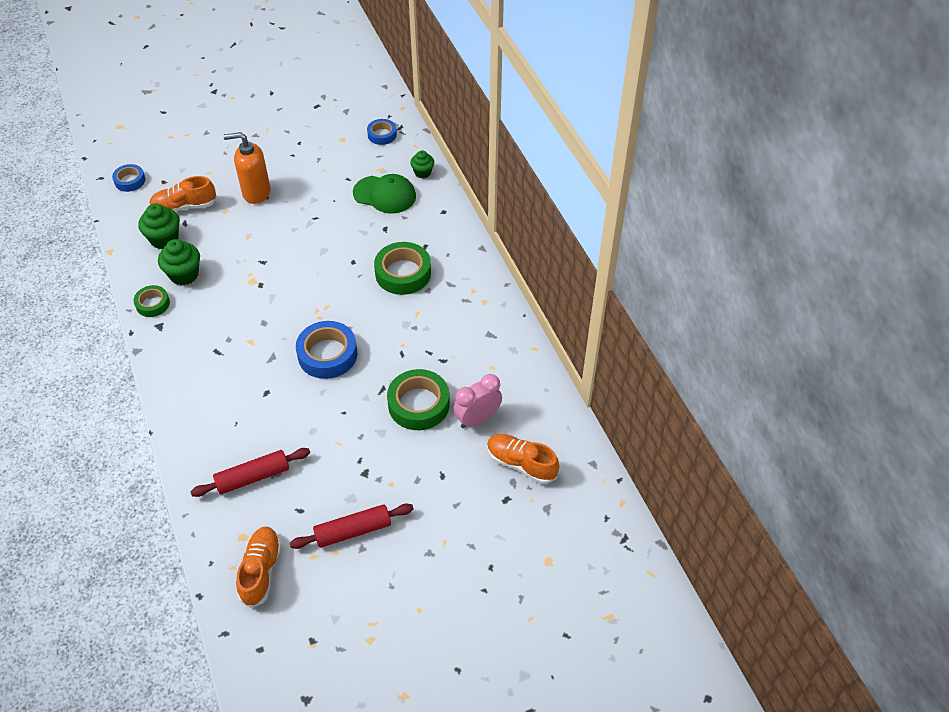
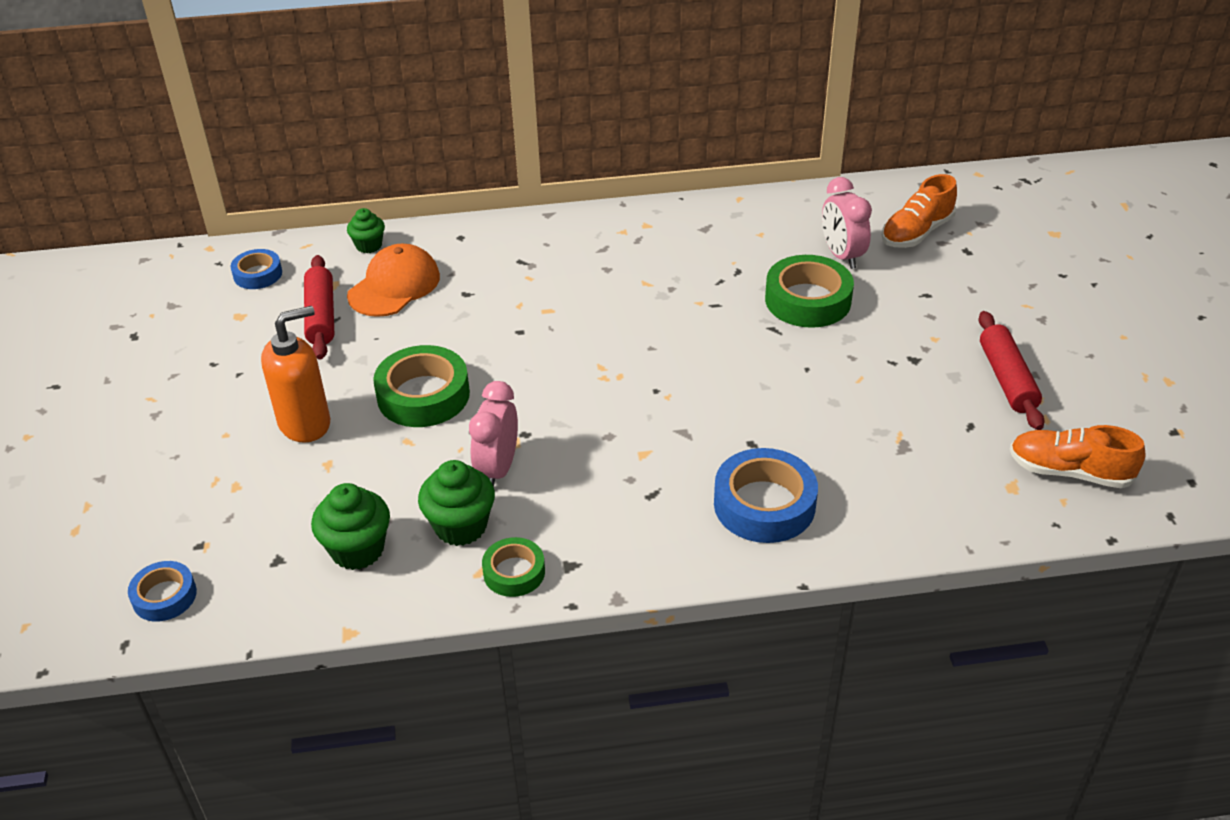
camera: 75 degrees left, 10 degrees down
orange shoe [149,176,217,211] -> none
red rolling pin [191,448,310,497] -> red rolling pin moved to [304,255,335,360]
orange soap dispenser [223,132,270,204] -> orange soap dispenser turned 135 degrees counterclockwise [261,306,330,443]
blue tape [296,321,357,379] -> blue tape moved to [714,448,818,543]
green cap [353,174,416,214] -> orange cap [347,244,440,317]
green tape [374,242,431,295] -> green tape moved to [373,345,470,427]
none -> pink clock [469,381,518,487]

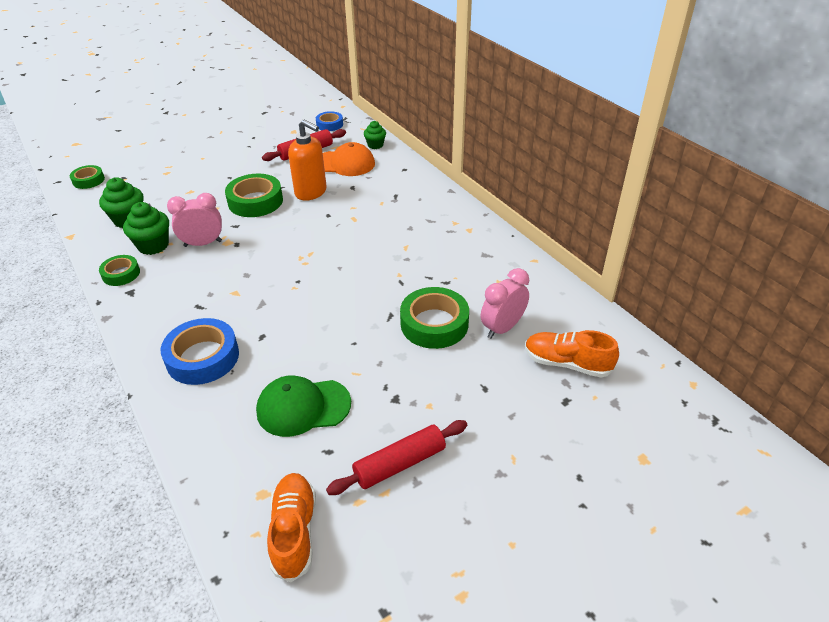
camera: 65 degrees right, 0 degrees up
blue tape [128,561,197,622] -> green tape [70,165,105,189]
orange soap dispenser [261,306,330,443] -> orange soap dispenser moved to [288,119,326,201]
none -> green cap [256,375,351,437]

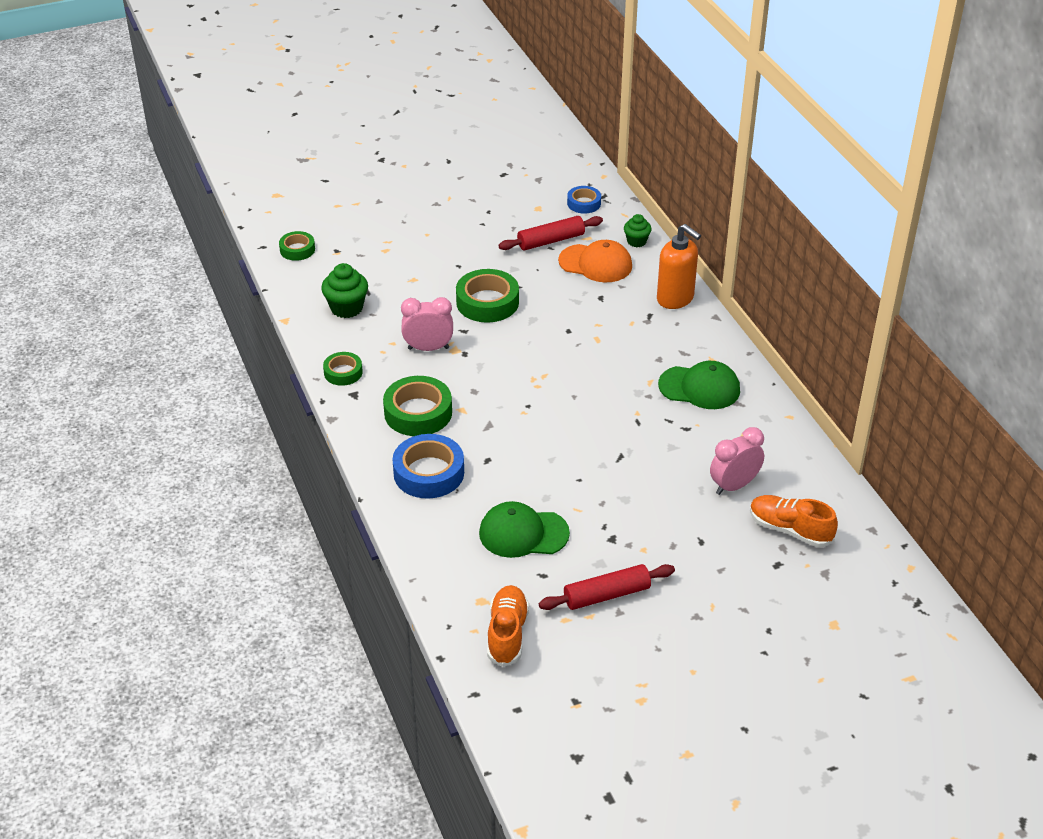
camera: 10 degrees right, 0 degrees up
green cupcake [123,202,169,255] -> none
orange soap dispenser [288,119,326,201] -> orange soap dispenser moved to [657,224,701,309]
green tape [400,287,469,349] -> green tape moved to [383,376,452,436]
none -> green cap [658,361,740,409]

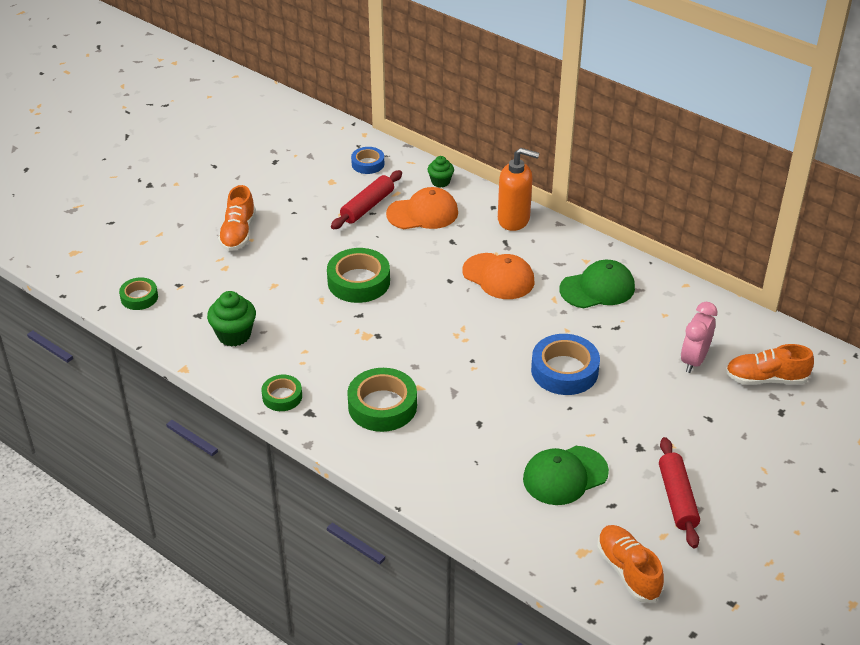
camera: 30 degrees left, 0 degrees up
blue tape [392,434,464,499] -> blue tape moved to [531,334,600,395]
pink clock [401,297,453,351] -> none
red rolling pin [539,564,675,610] -> red rolling pin turned 45 degrees counterclockwise [659,437,700,548]
none -> orange shoe [218,185,256,251]
none -> orange cap [462,253,535,299]

